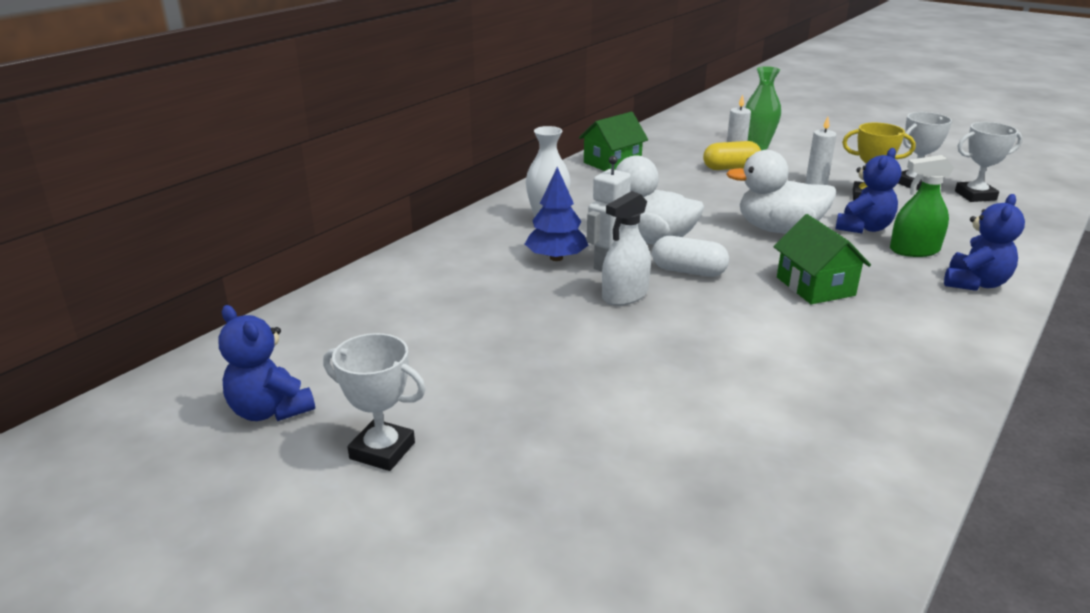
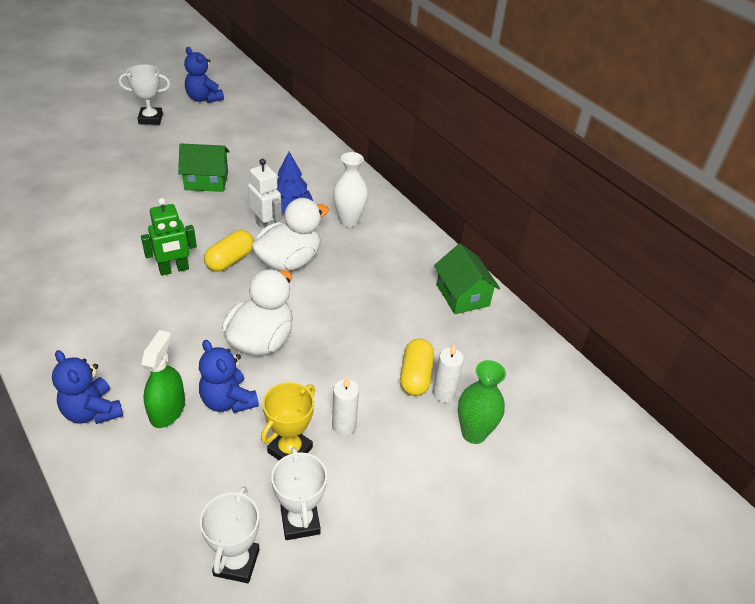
camera: 105 degrees right, 15 degrees up
blue teddy bear [219,305,315,421] -> blue teddy bear turned 105 degrees counterclockwise [184,47,224,103]
white trophy [323,333,426,471] -> white trophy turned 45 degrees clockwise [118,64,170,125]
white spray bottle [602,191,651,306] -> none
white capsule [652,236,729,277] -> yellow capsule [204,230,254,272]
green house [774,214,871,304] -> green house moved to [178,143,230,192]
none -> green robot [141,198,197,276]

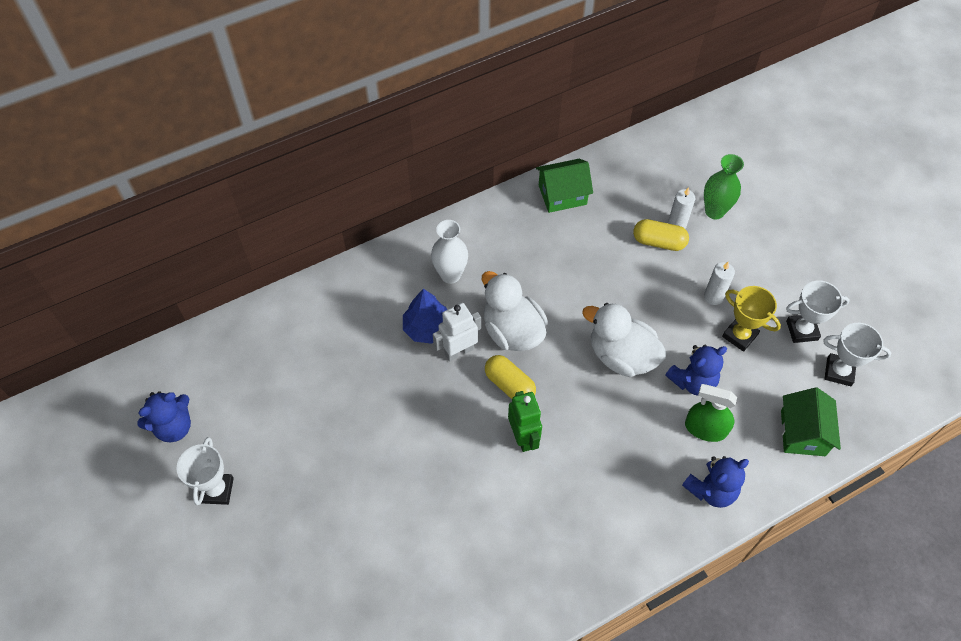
camera: 80 degrees left, 15 degrees up
green house [178,143,230,192] -> green house moved to [781,387,841,456]

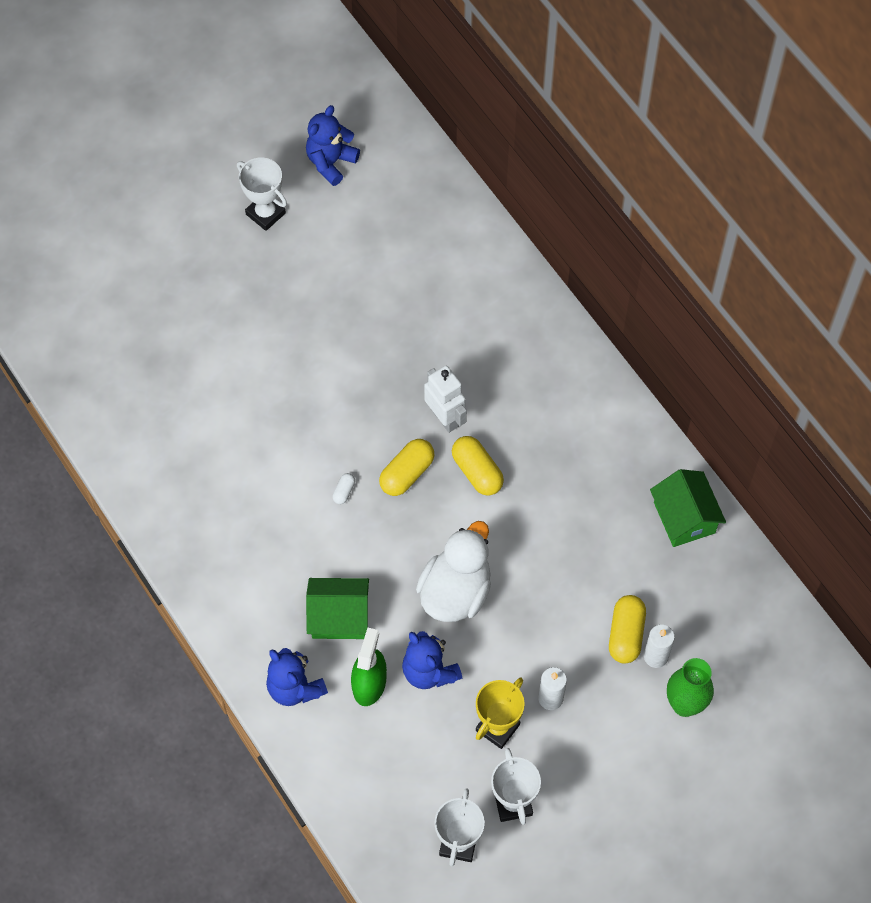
camera: 85 degrees right, 5 degrees up
blue teddy bear [137,391,191,442] -> blue teddy bear turned 75 degrees clockwise [306,105,360,186]
white trophy [176,437,234,505] -> white trophy turned 45 degrees clockwise [237,157,287,231]
blue tree [403,289,447,344] -> none
white vase [431,220,468,284] -> none
white duck [482,271,548,351] -> yellow capsule [452,436,504,496]
green robot [508,391,542,452] -> white capsule [332,473,355,504]
green house [781,387,841,456] -> green house moved to [306,578,369,639]

